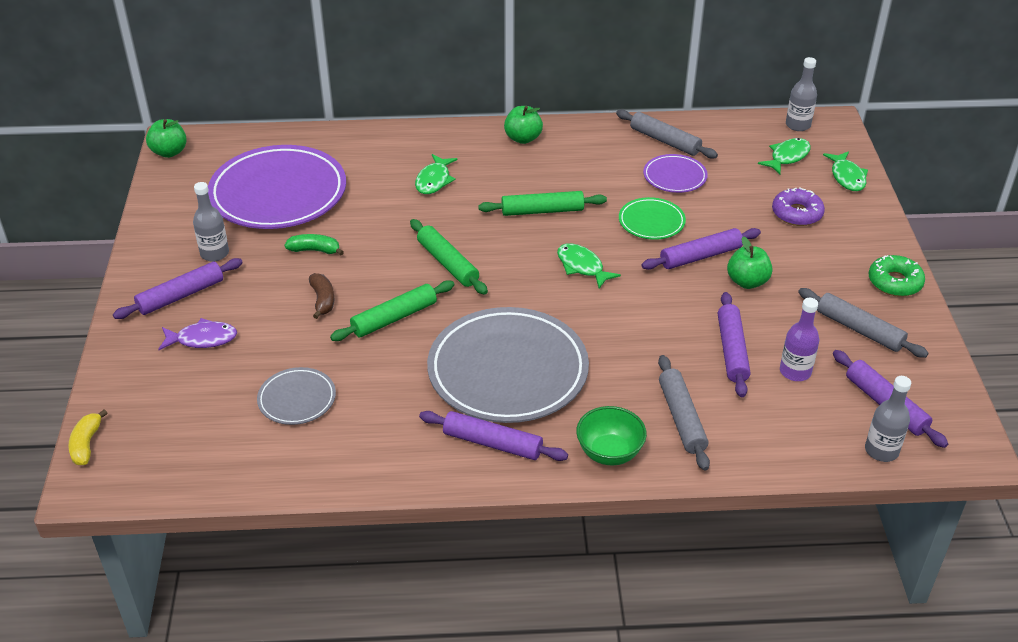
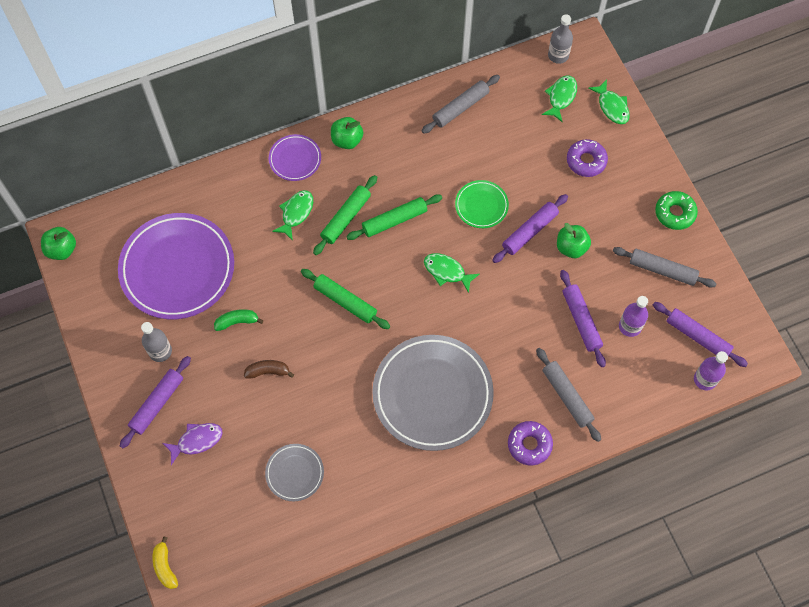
camera: 20 degrees left, 25 degrees up
brown banana [309,273,334,319] -> brown banana turned 60 degrees counterclockwise [244,360,294,378]
green rolling pin [330,280,455,341] -> green rolling pin moved to [313,175,377,255]
green fish [415,154,457,194] -> green fish turned 150 degrees counterclockwise [272,190,313,241]
purple rolling pin [419,411,568,461] -> none
green bowl [576,406,647,465] -> purple donut [508,421,553,465]
grey rolling pin [616,110,718,159] -> grey rolling pin turned 60 degrees counterclockwise [422,75,500,134]
purple plate [643,154,708,193] -> purple plate moved to [269,134,321,181]
grey bottle [865,376,911,462] -> purple bottle [694,351,728,390]

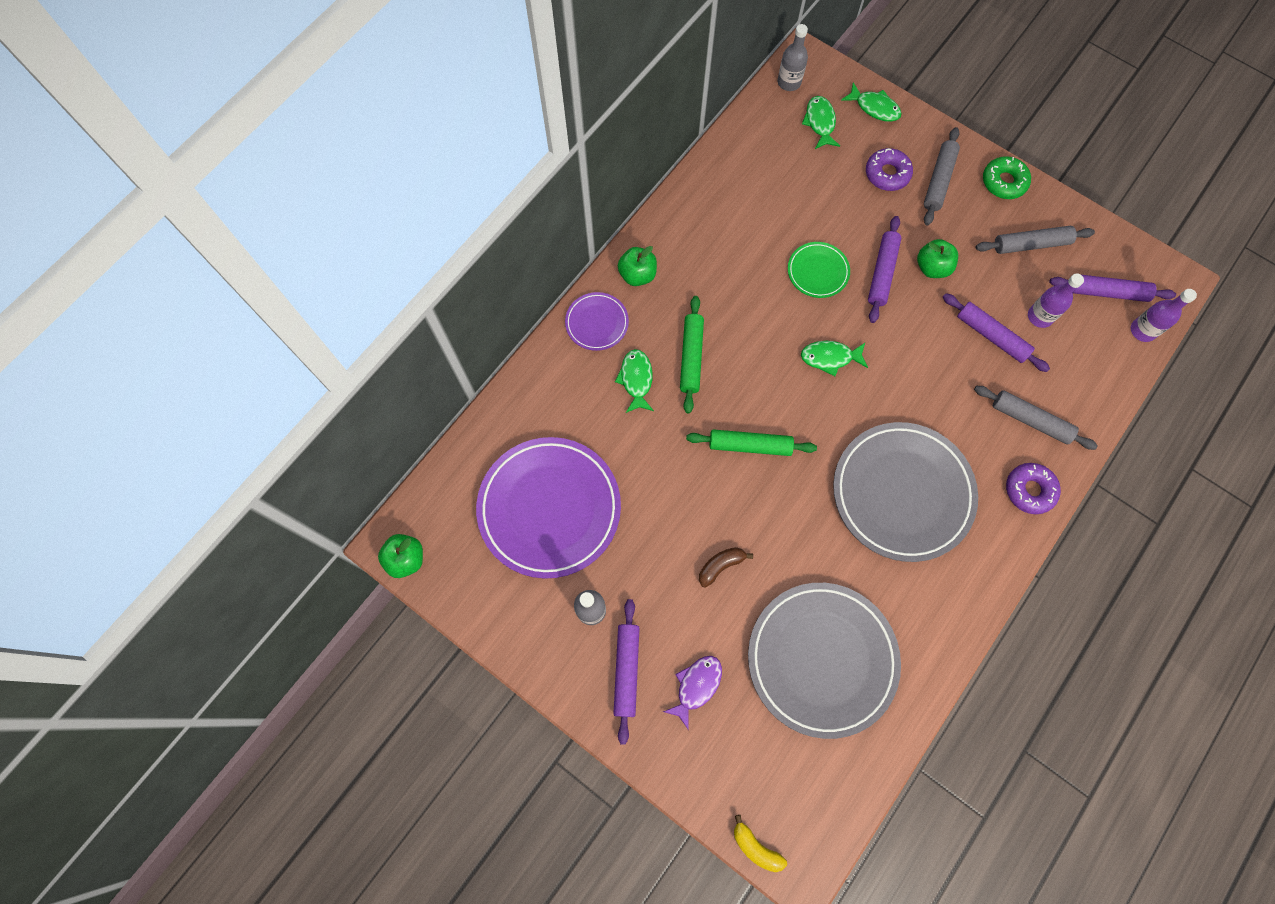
camera: 30 degrees left, 5 degrees up
green banana [214,309,263,331] -> none
grey plate [265,444,324,501] -> grey plate [748,583,901,739], size x2.11
green rolling pin [346,195,442,240] -> none
grey rolling pin [422,75,500,134] -> grey rolling pin moved to [924,127,960,225]

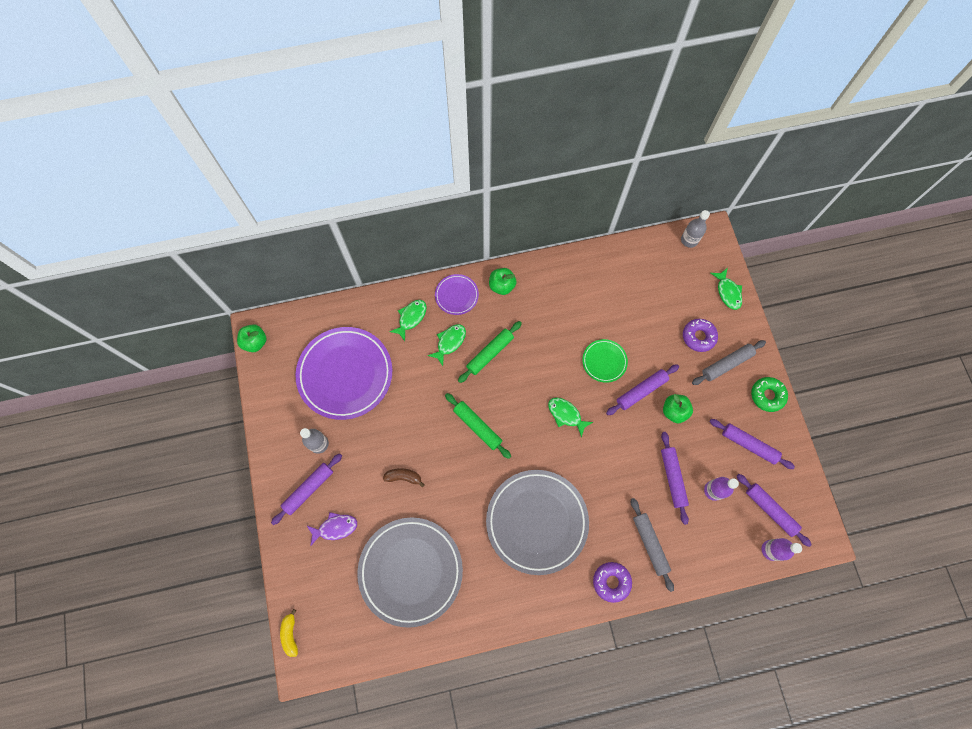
camera: 40 degrees right, 0 degrees up
green fish [802,96,840,149] -> green fish moved to [389,300,427,341]
grey rolling pin [976,226,1095,254] -> purple rolling pin [709,419,795,469]

